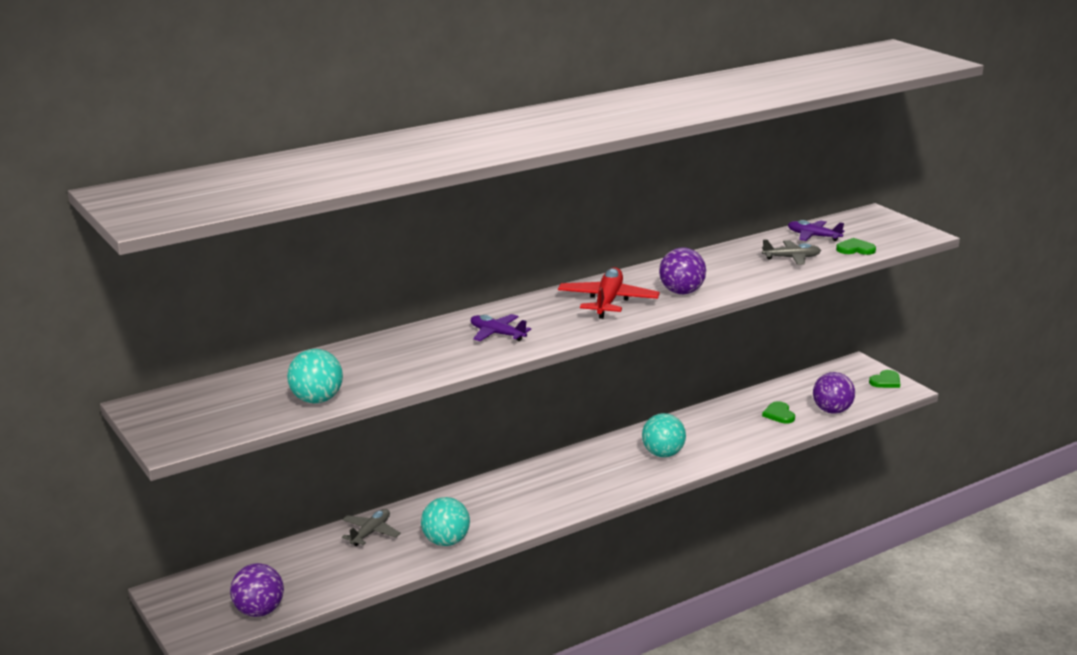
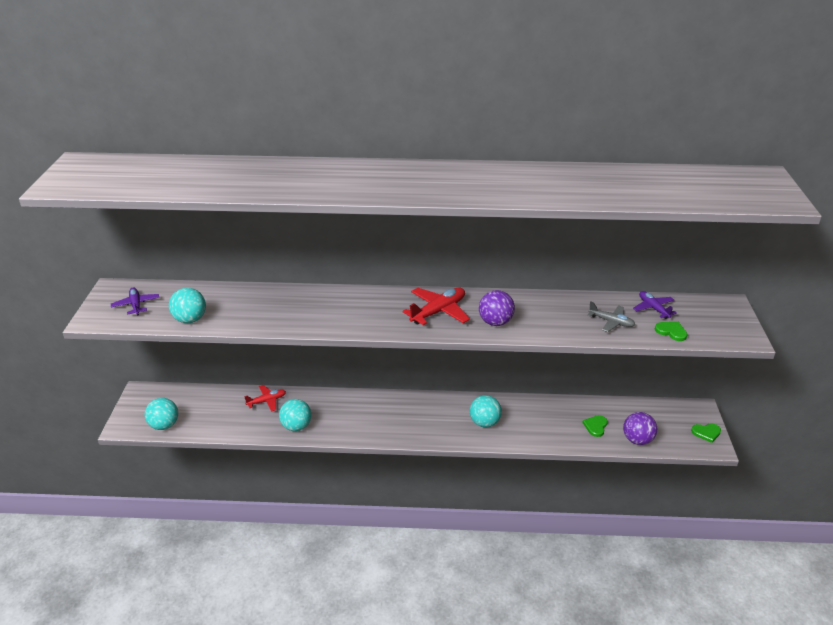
camera: 35 degrees right, 10 degrees up
purple ball [230,563,284,617] -> turquoise ball [145,398,178,430]
grey plane [342,509,401,546] -> red plane [244,385,286,412]
purple plane [471,314,531,341] -> purple plane moved to [111,287,159,316]

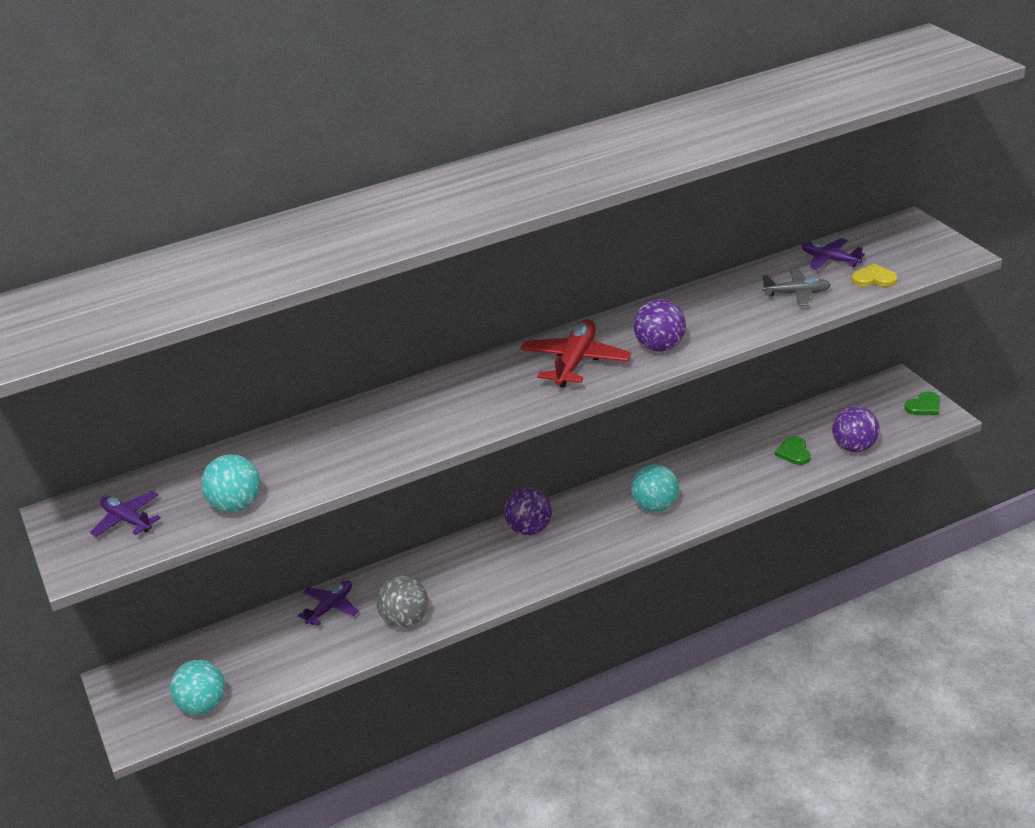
camera: 25 degrees left, 0 degrees up
red plane [244,385,286,412] -> purple plane [298,580,359,626]
turquoise ball [279,399,311,431] -> grey ball [377,576,428,628]
green heart [655,322,688,341] -> yellow heart [851,264,898,287]
none -> purple ball [504,487,552,536]

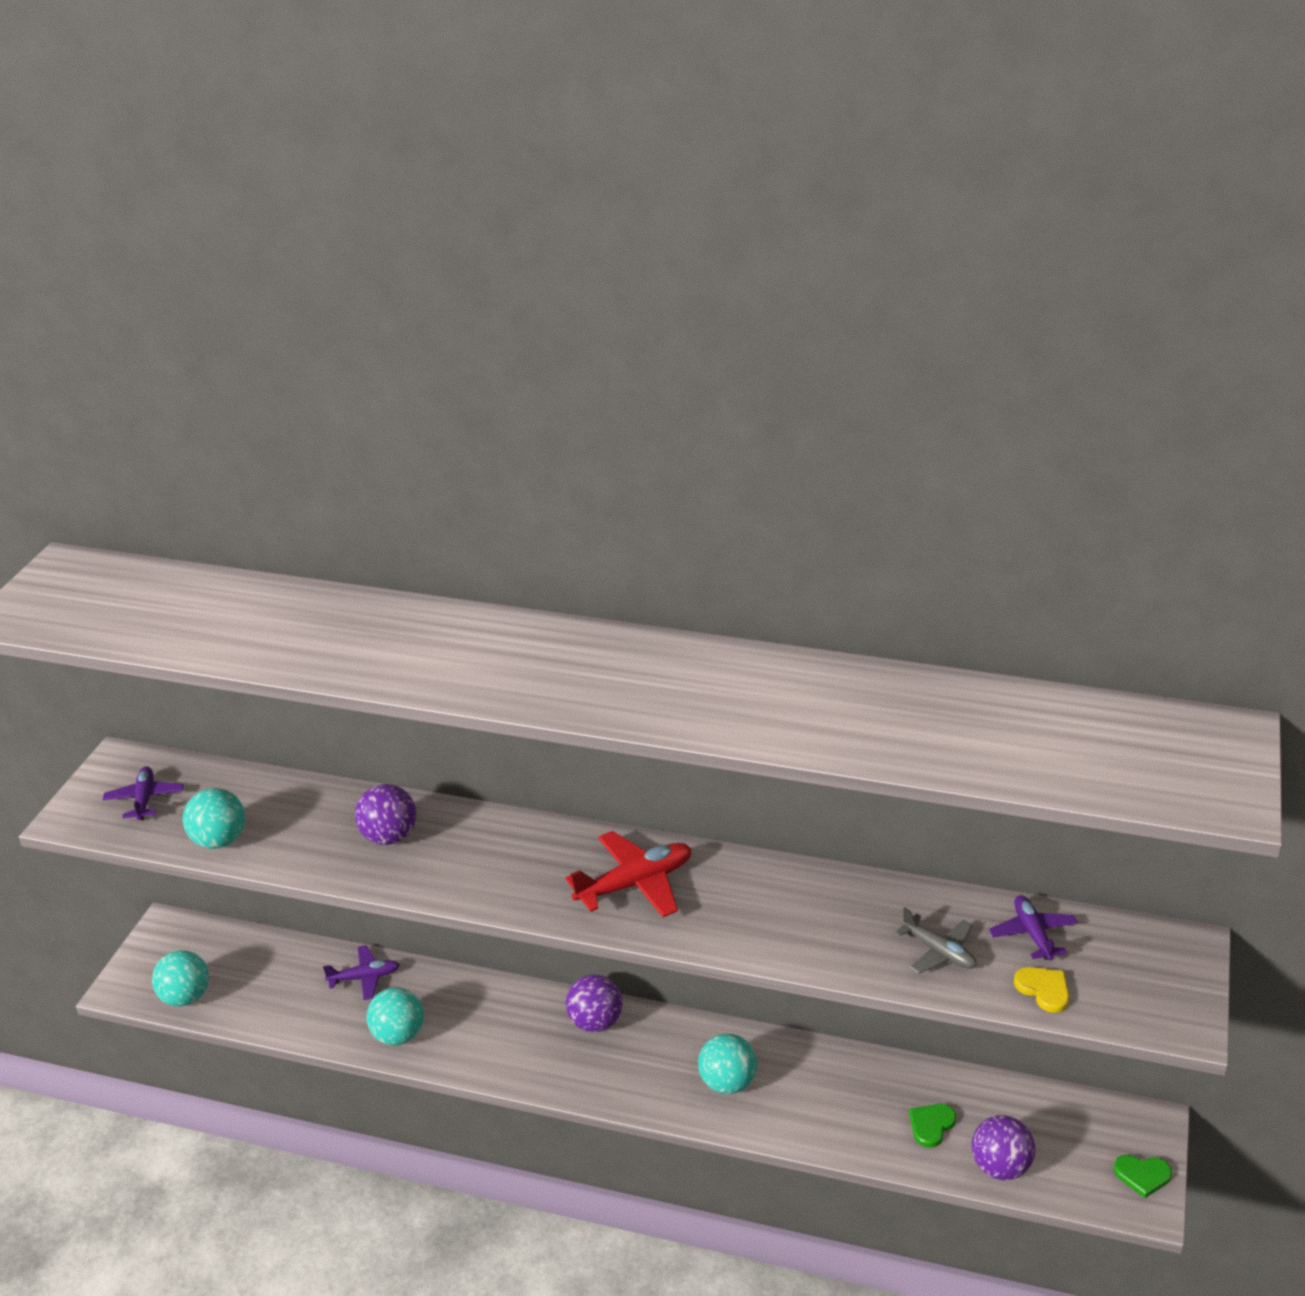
camera: 40 degrees right, 0 degrees up
grey ball [377,576,428,628] -> turquoise ball [366,987,424,1046]
purple ball [634,299,686,352] -> purple ball moved to [355,784,416,845]

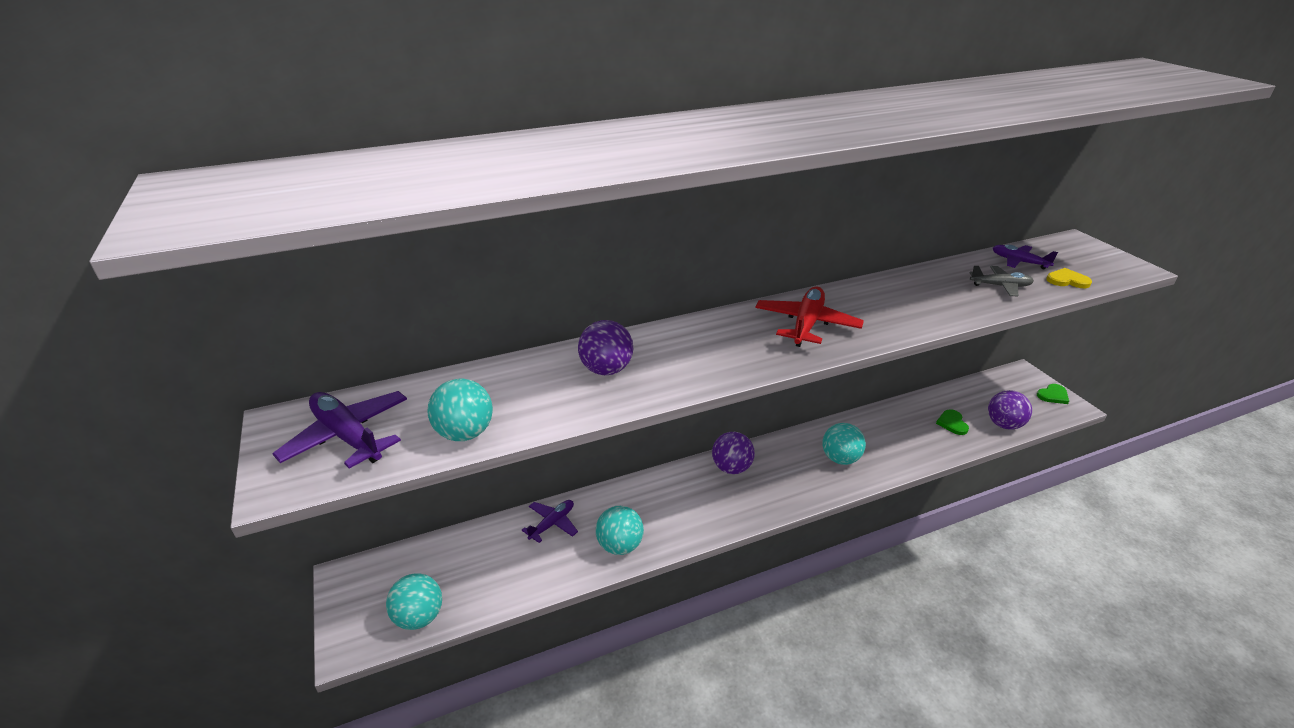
camera: 40 degrees left, 0 degrees up
purple plane [103,766,184,820] -> purple plane [272,391,407,469], size x1.58

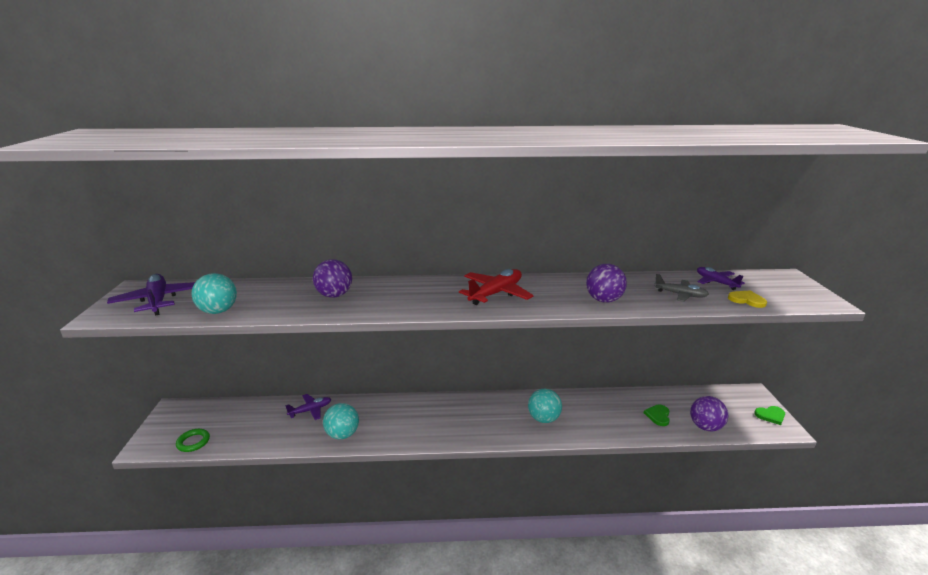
camera: 20 degrees right, 10 degrees down
turquoise ball [386,573,442,630] -> green ring [176,429,210,452]
purple ball [712,432,755,474] -> purple ball moved to [586,264,627,303]

